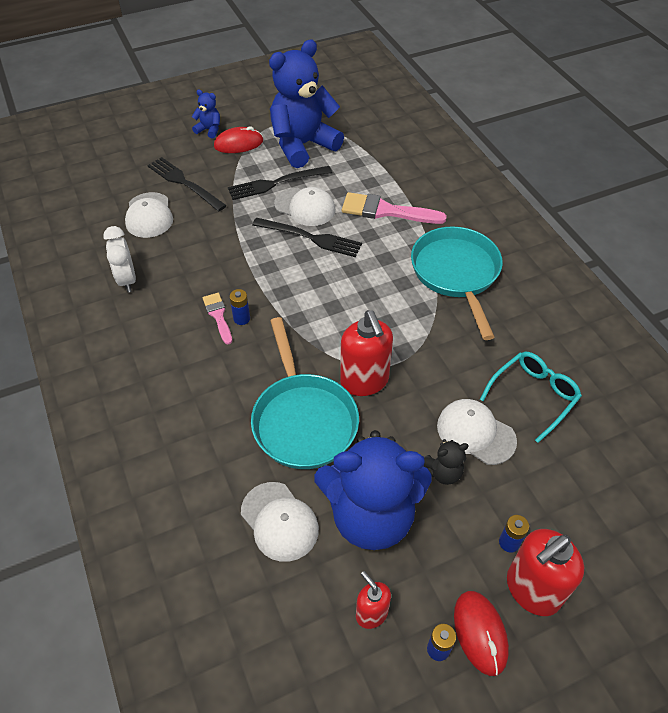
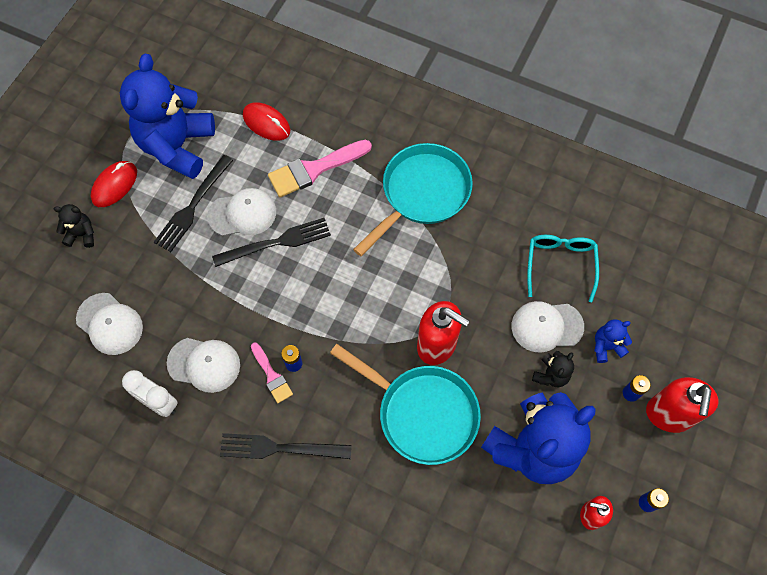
camera: 40 degrees left, 15 degrees up
black fork [147,157,227,211] -> black fork moved to [220,433,352,459]
blue teddy bear [192,90,220,139] -> blue teddy bear moved to [594,319,632,363]
pink brush [203,293,232,344] -> pink brush turned 150 degrees counterclockwise [251,343,293,403]
white cap [241,482,319,562] -> white cap moved to [167,338,240,393]
turquoise pan [411,226,503,340] -> turquoise pan turned 90 degrees clockwise [353,143,473,256]
red mouse [454,591,509,676] -> red mouse moved to [243,102,290,141]
none -> black teddy bear [53,204,94,248]

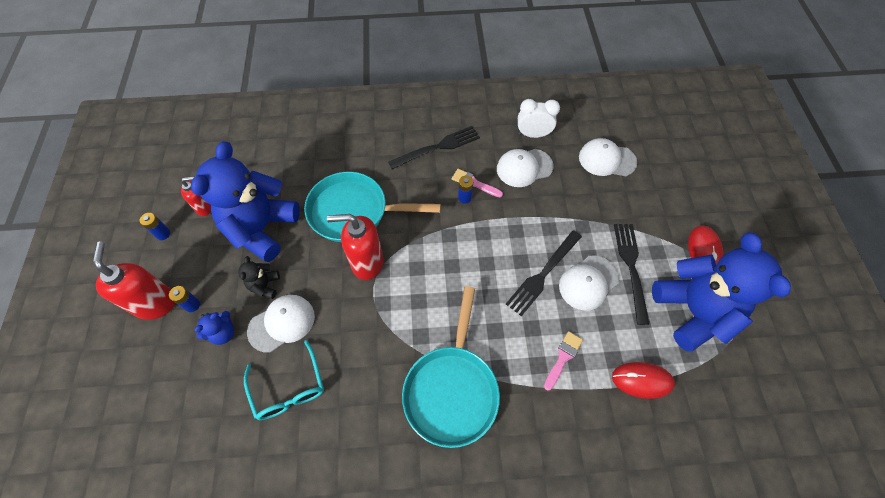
camera: 150 degrees right, 5 degrees down
black teddy bear [53,204,94,248] -> none
pink brush [268,140,372,197] -> pink brush [544,331,583,391], size x0.57

